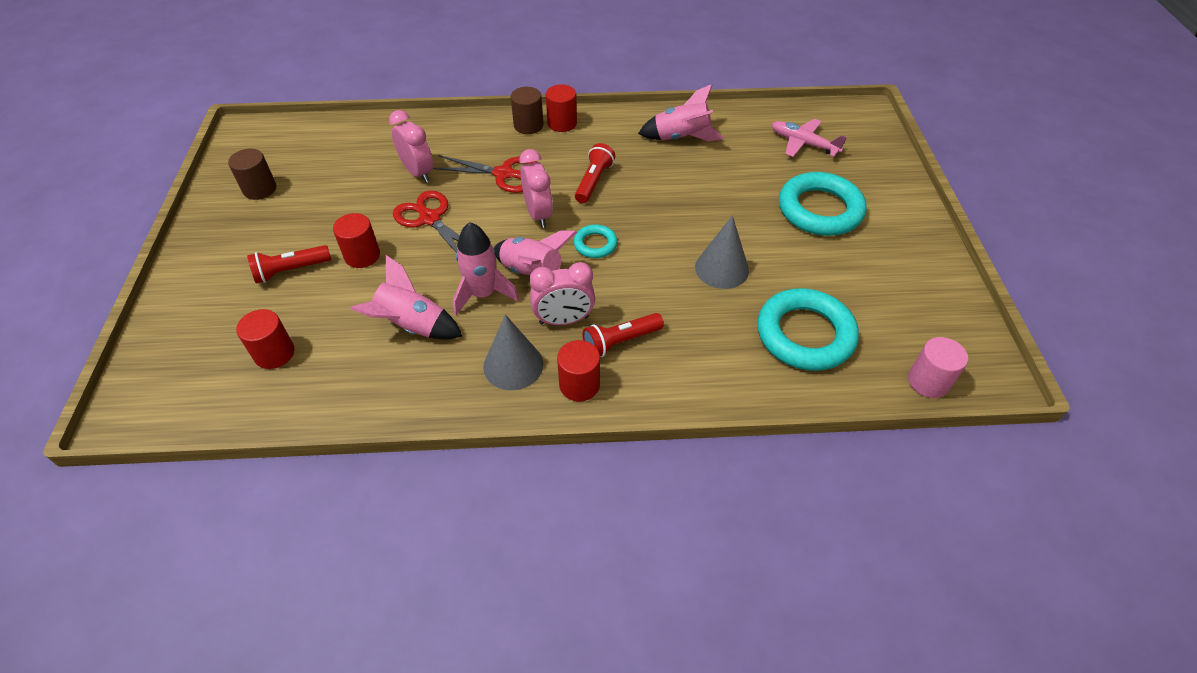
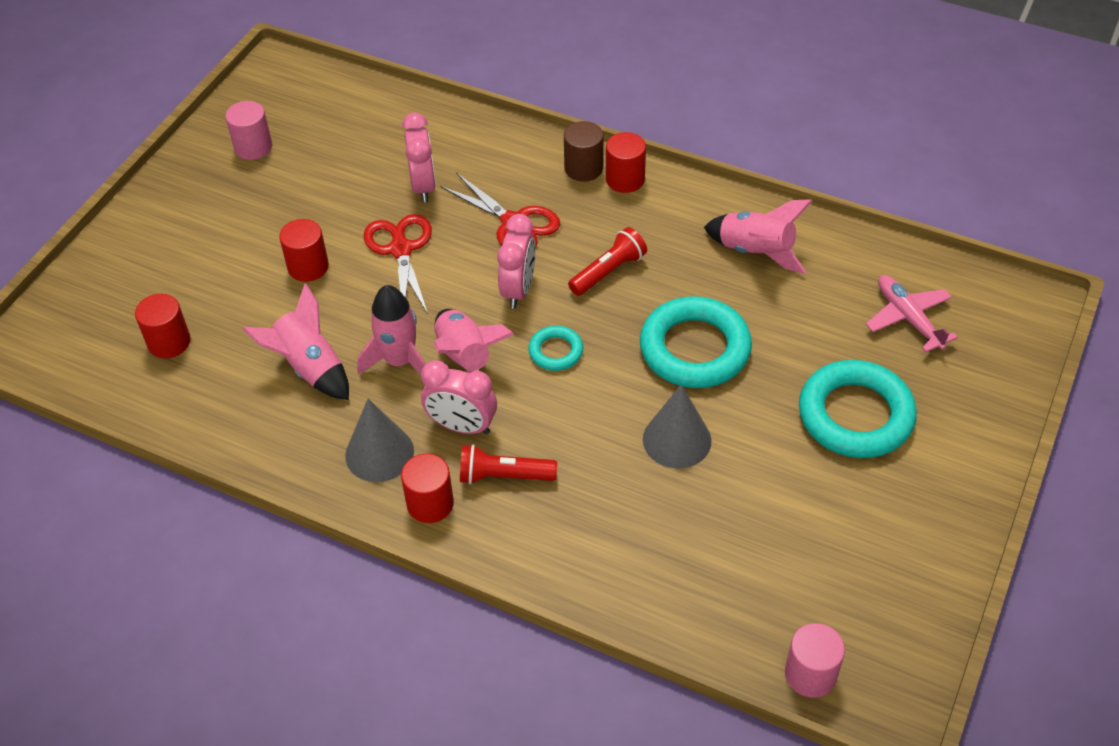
camera: 30 degrees right, 0 degrees up
brown cylinder [228,149,277,200] -> pink cylinder [225,101,272,160]
red flashlight [247,245,331,284] -> none
turquoise ring [757,288,859,371] -> turquoise ring moved to [640,296,752,388]

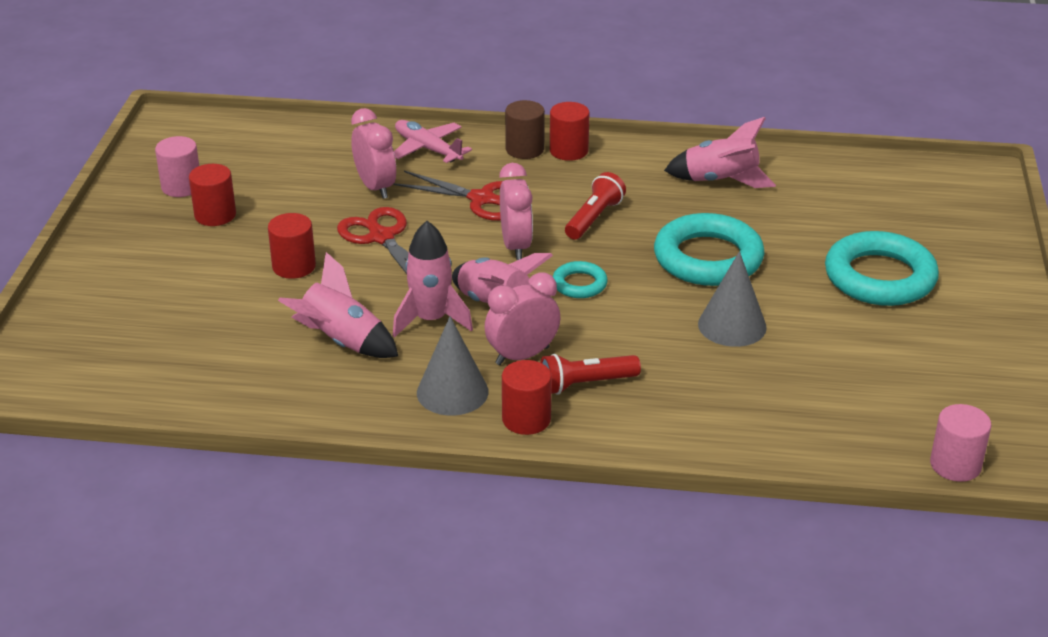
camera: 20 degrees left, 15 degrees down
red cylinder [135,294,191,358] -> red cylinder moved to [189,164,236,226]
pink clock [421,360,497,434] -> pink clock turned 150 degrees clockwise [484,272,560,365]
pink plane [866,275,958,352] -> pink plane moved to [394,120,472,163]

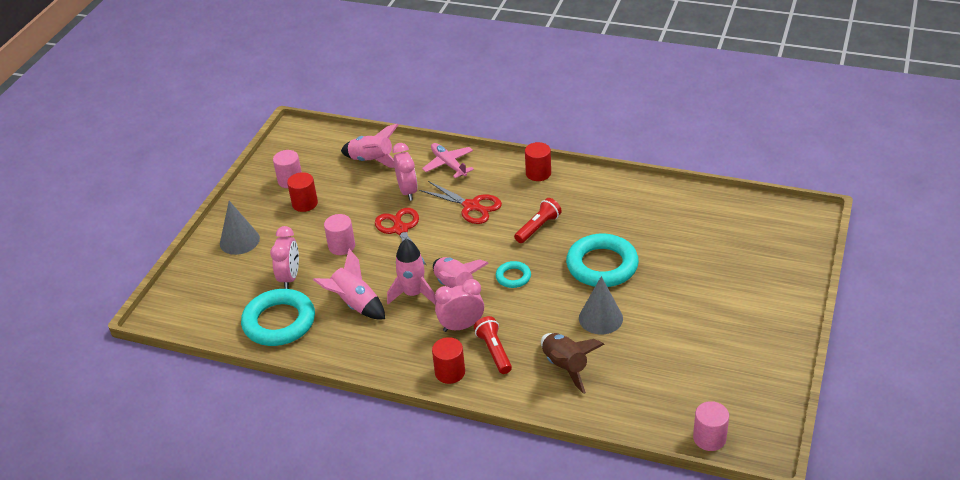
camera: 15 degrees right, 5 degrees up
red cylinder [268,213,316,279] -> pink cylinder [324,214,355,255]
grey cone [417,316,488,416] -> grey cone moved to [220,201,260,255]
pink clock [499,163,533,260] -> pink clock moved to [270,226,299,289]
brown cylinder [505,100,545,159] -> none
red flashlight [540,354,641,395] -> red flashlight turned 75 degrees clockwise [474,316,512,374]
pink rocket [664,117,776,188] -> pink rocket moved to [341,124,399,168]
turquoise ring [825,231,939,306] -> turquoise ring moved to [241,289,315,346]
none -> brown rocket [541,333,604,394]

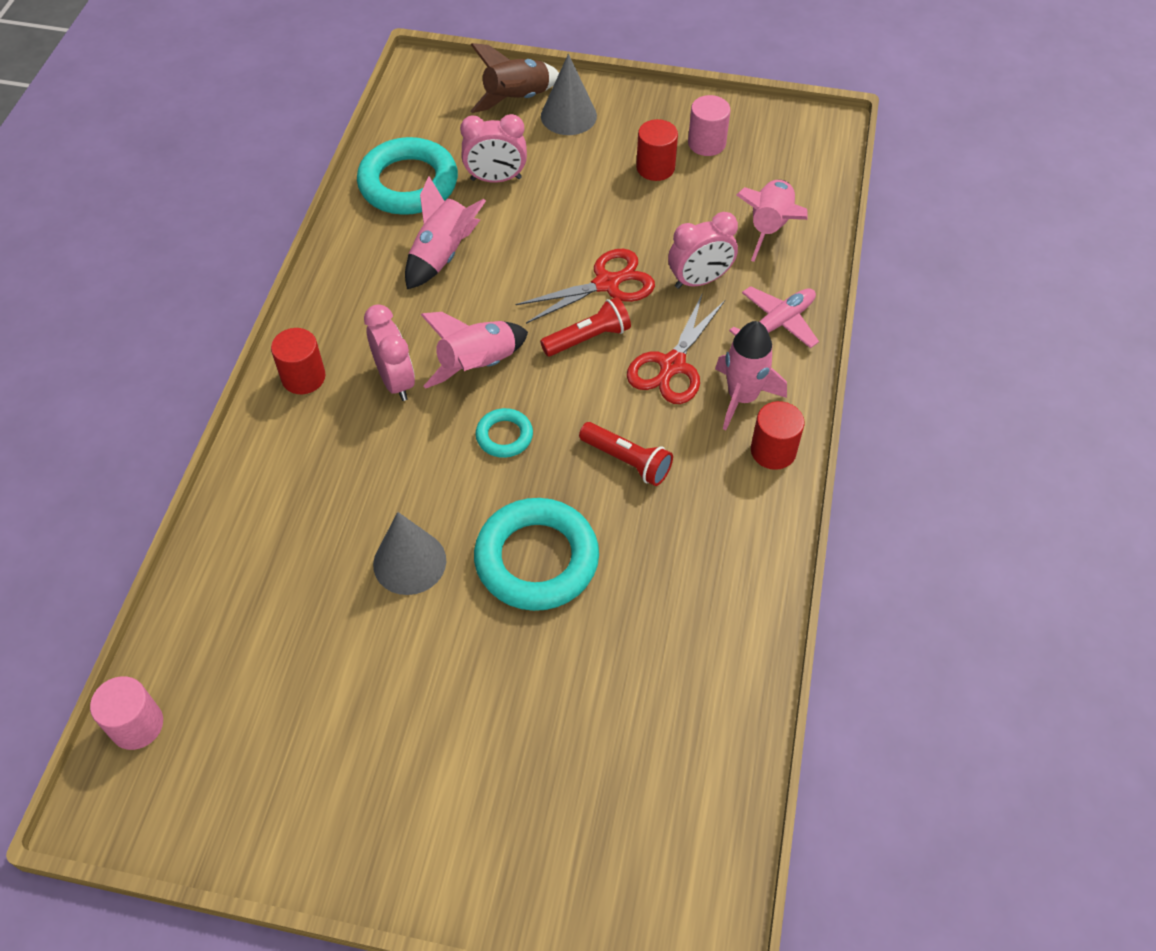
camera: 80 degrees right, 15 degrees up
pink cylinder [324,214,355,255] -> none
pink rocket [387,239,437,305] -> pink rocket moved to [715,321,787,430]
red flashlight [474,316,512,374] -> red flashlight moved to [540,297,631,356]
brown rocket [541,333,604,394] -> brown rocket moved to [470,43,559,113]

